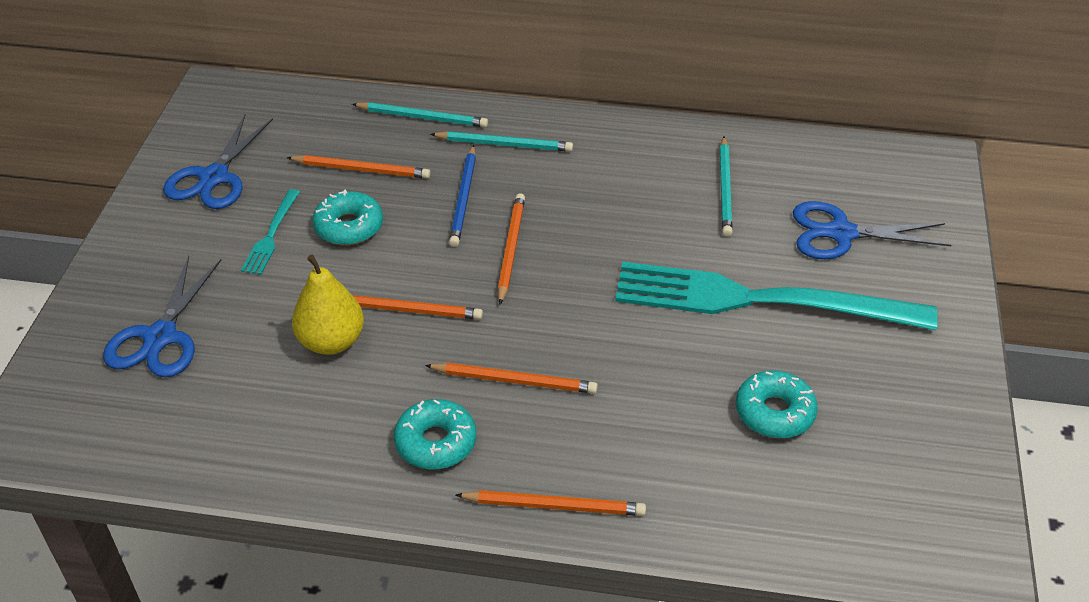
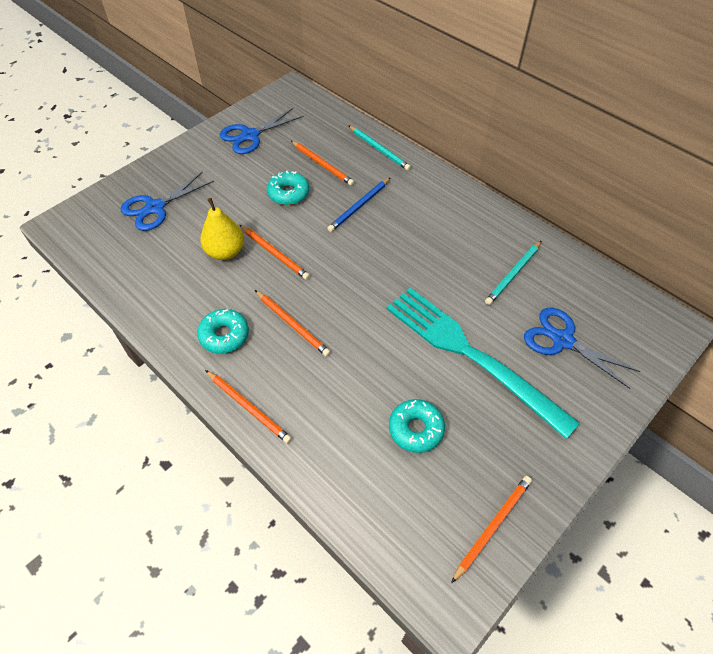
camera: 35 degrees right, 10 degrees up
turquoise fork [241,189,300,275] -> none
turquoise pencil [430,131,573,152] -> none
orange pencil [498,193,525,305] -> orange pencil moved to [451,476,532,583]

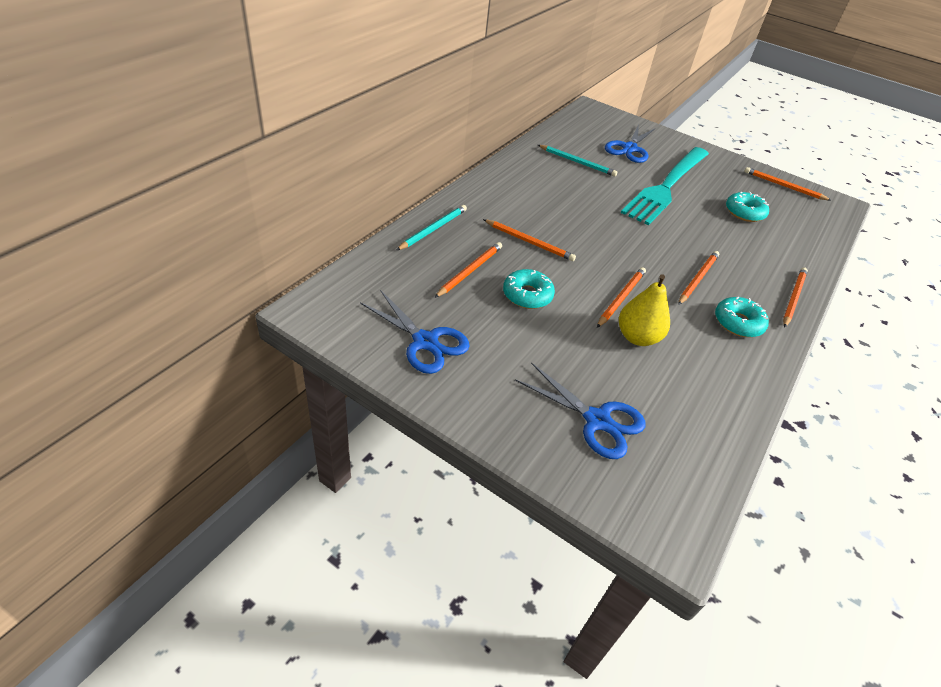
camera: 105 degrees left, 10 degrees down
blue pencil [328,178,390,232] -> orange pencil [483,219,576,261]

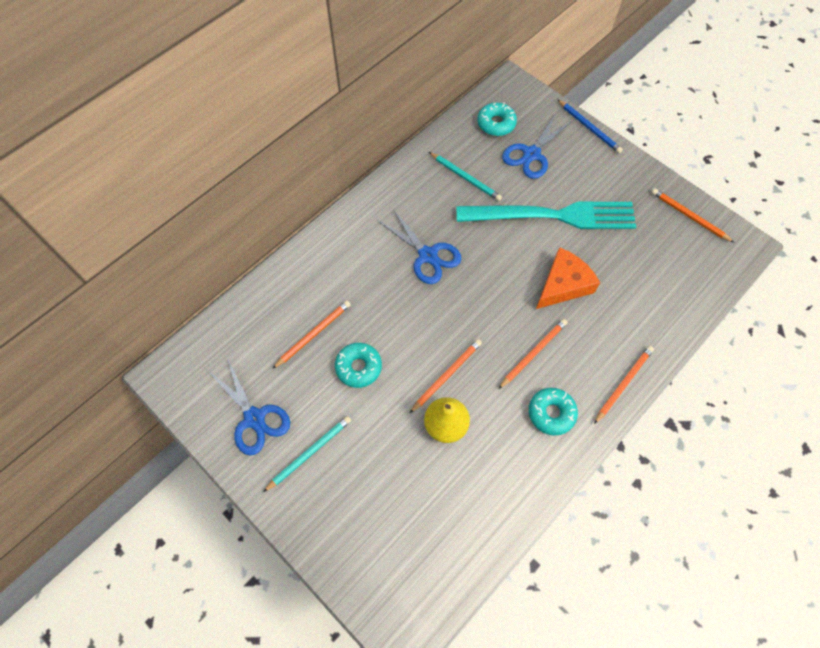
camera: 15 degrees right, 20 degrees up
turquoise pencil [397,205,467,250] -> turquoise pencil moved to [263,416,351,492]
orange pencil [483,219,576,261] -> none
blue scissors [515,362,645,459] -> blue scissors moved to [378,209,462,284]
turquoise fork [621,147,709,225] -> turquoise fork turned 135 degrees counterclockwise [456,202,636,229]
turquoise donut [726,192,769,222] -> turquoise donut moved to [477,103,517,136]
none -> orange cheese [536,247,600,309]
none -> blue pencil [557,99,623,153]

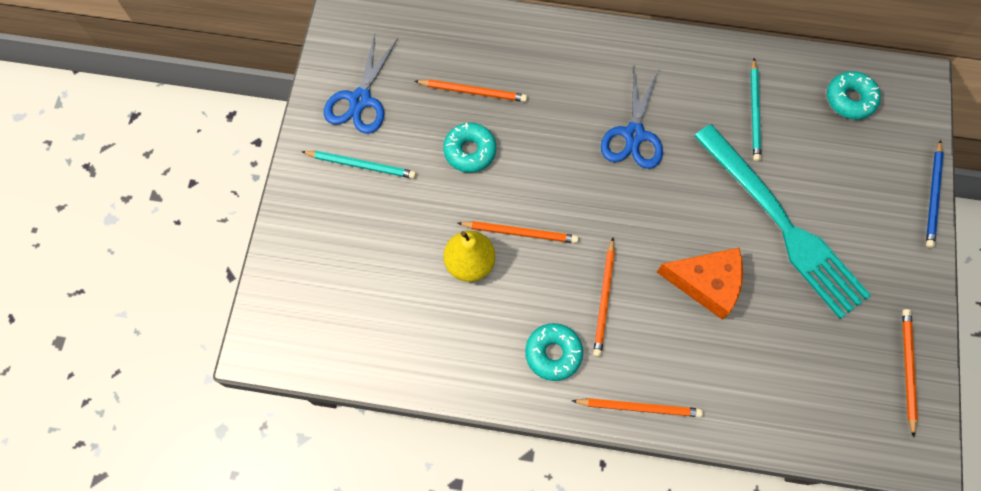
camera: 55 degrees right, 5 degrees up
orange pencil [498,319,567,389] -> orange pencil turned 90 degrees clockwise [593,238,615,357]
blue scissors [502,113,573,179] -> none

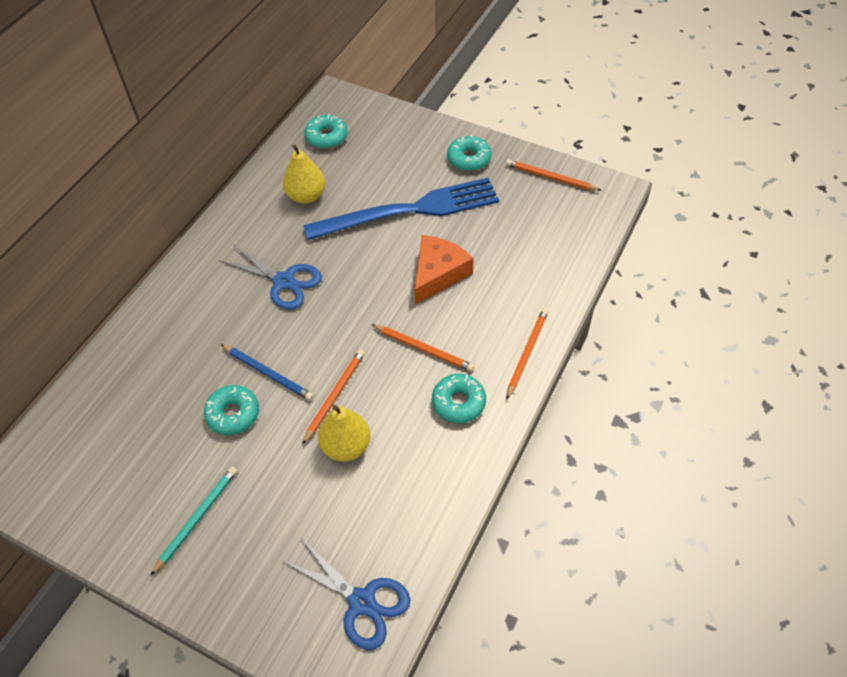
camera: 70 degrees left, 15 degrees down
blue scissors [324,34,398,134] -> blue scissors moved to [282,538,410,650]
orange pencil [415,79,527,102] -> none
turquoise fork [694,124,871,319] -> blue fork [303,178,499,240]
turquoise pencil [751,58,761,162] -> yellow pear [283,144,325,204]
blue pencil [926,140,944,248] -> blue pencil moved to [221,344,314,400]
none -> turquoise donut [447,135,492,171]

